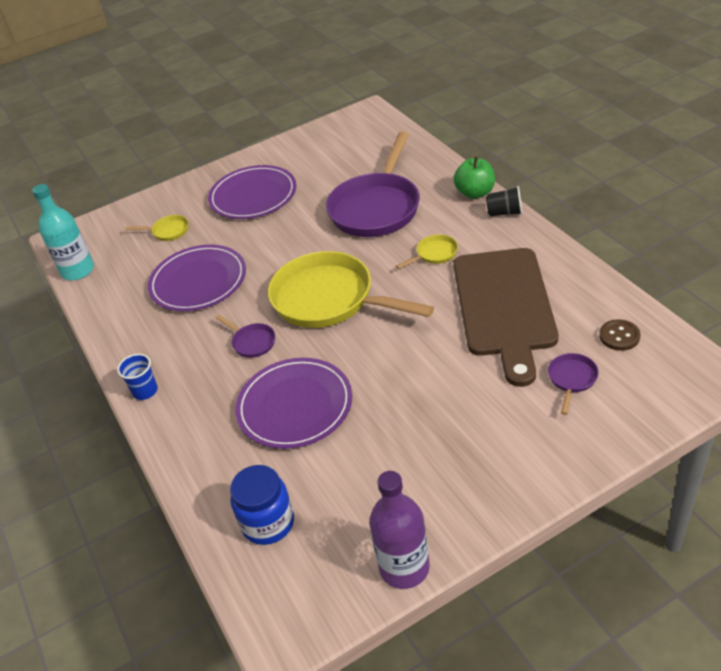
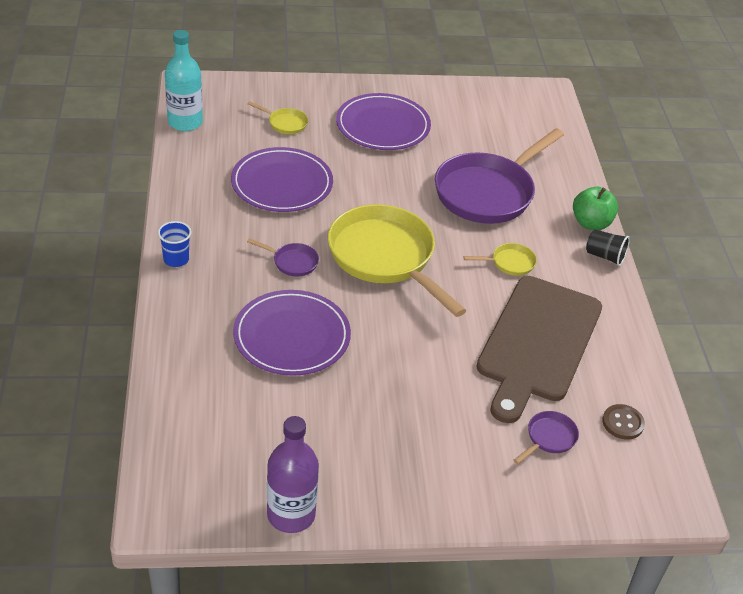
camera: 15 degrees right, 0 degrees up
purple pan [216,315,275,358] -> purple pan turned 45 degrees counterclockwise [247,238,319,277]
blue jar [230,465,294,545] -> none

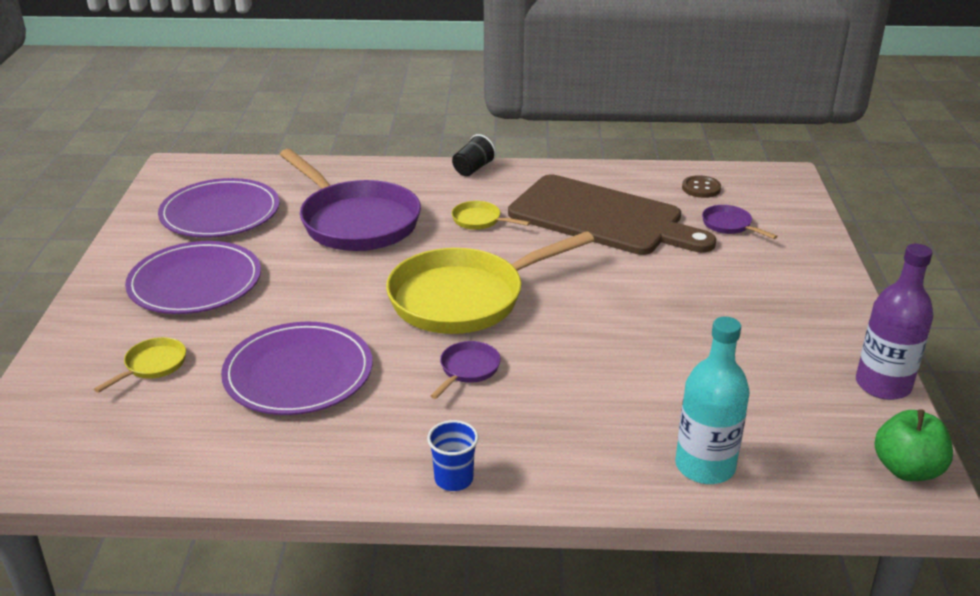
camera: 80 degrees left, 10 degrees down
turquoise bottle [165,30,203,131] -> turquoise bottle moved to [675,316,749,484]
purple plate [233,290,351,376] -> purple plate moved to [158,178,279,238]
yellow pan [463,243,537,276] -> yellow pan turned 60 degrees counterclockwise [452,201,530,230]
green apple [573,187,618,230] -> green apple moved to [874,409,953,481]

